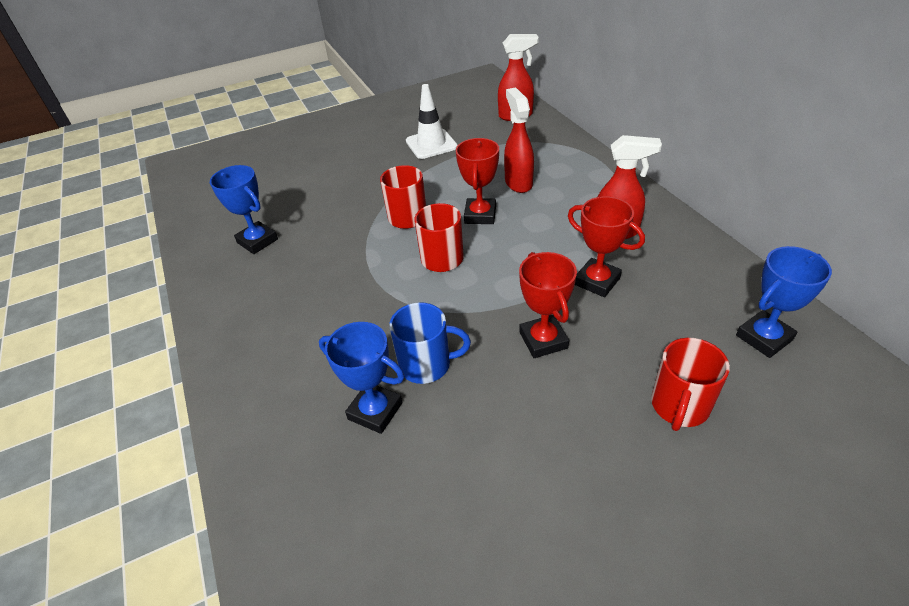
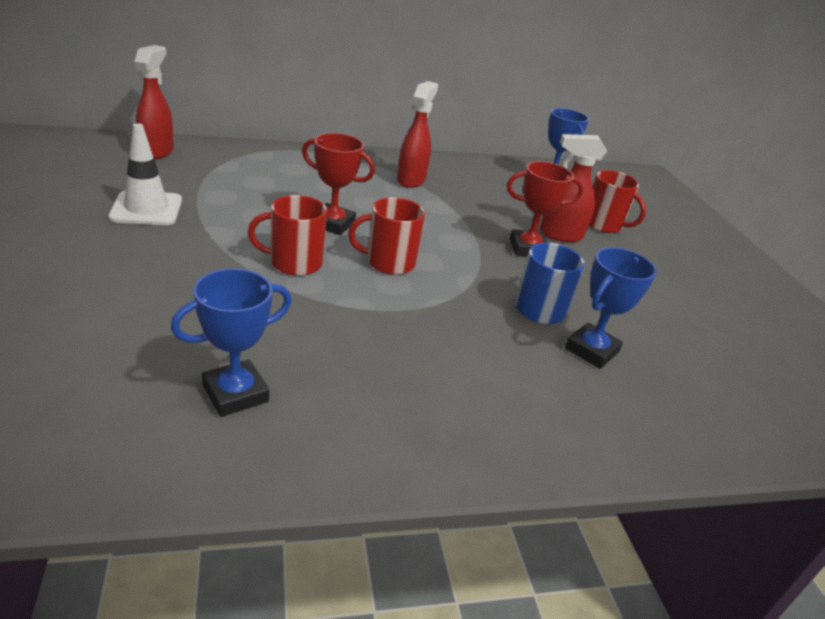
camera: 85 degrees left, 10 degrees down
red spray bottle [504,88,534,193] -> red spray bottle moved to [540,134,607,242]
red trophy [568,196,645,297] -> none

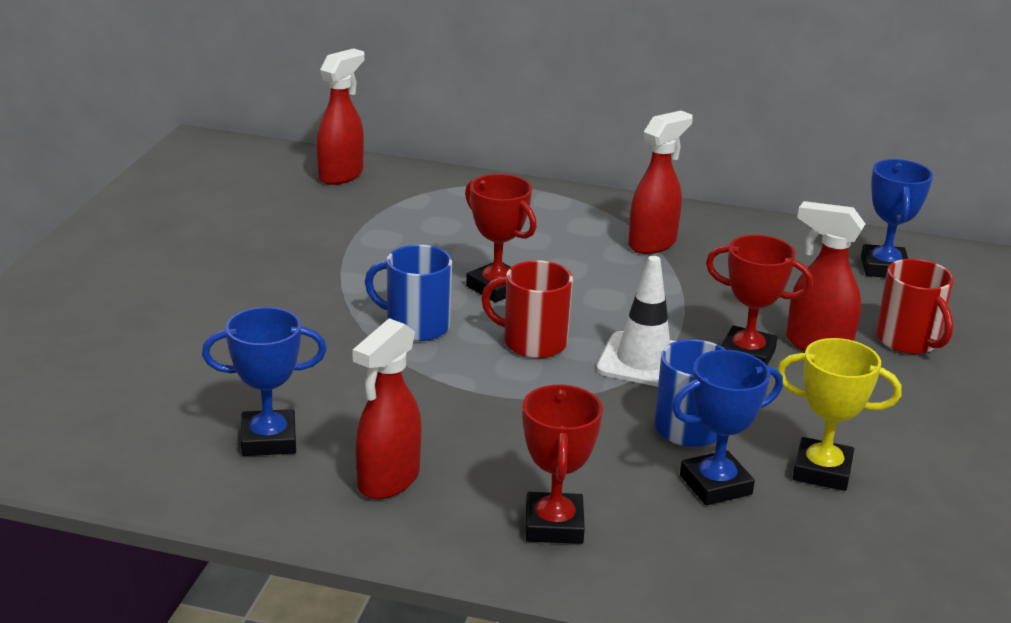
camera: 30 degrees right, 5 degrees down
white traffic cone [108,123,182,225] -> white traffic cone moved to [597,256,676,387]
red mug [248,195,327,276] -> blue mug [365,245,453,341]
none -> red spray bottle [352,318,422,499]
none -> red trophy [522,385,603,544]
none -> yellow trophy [777,338,902,491]

